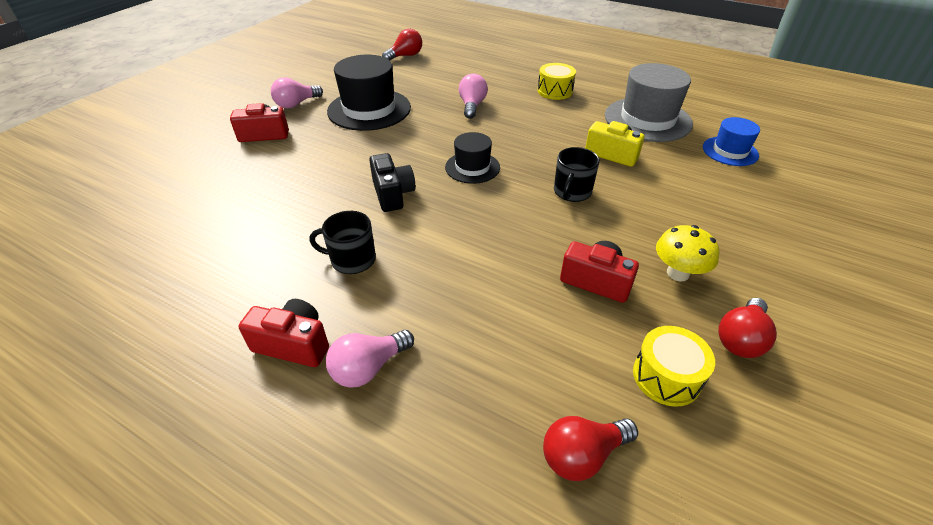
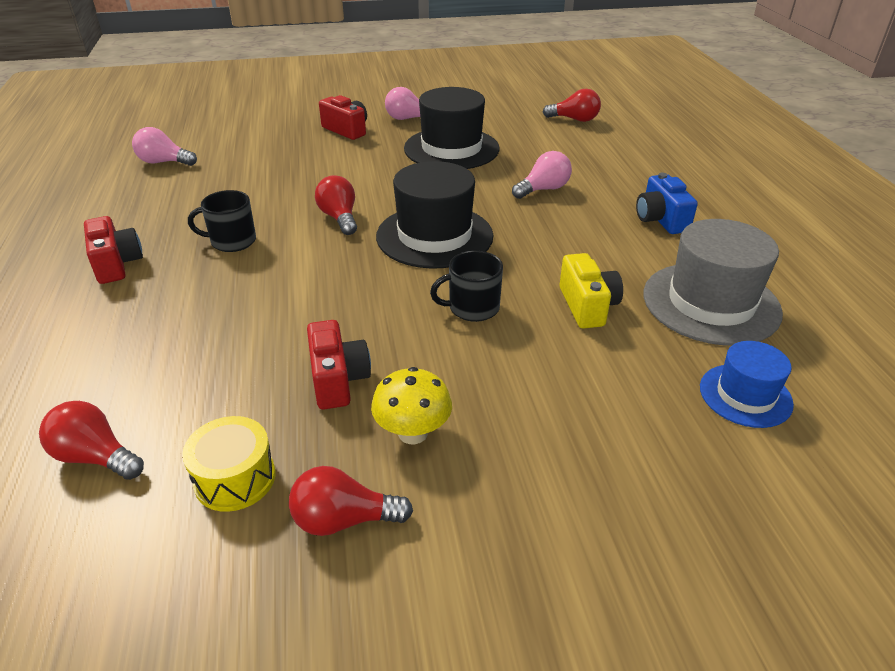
camera: 50 degrees right, 5 degrees down
black mug [309,211,376,274] -> black mug turned 60 degrees counterclockwise [188,190,256,252]
pink light bulb [326,330,414,388] -> pink light bulb moved to [132,127,197,166]
black camera [369,153,416,212] -> red light bulb [315,175,357,235]
black hat [445,132,500,184] -> black hat [376,161,494,269], size x1.76
yellow drum [538,63,576,100] -> blue camera [636,173,698,234]

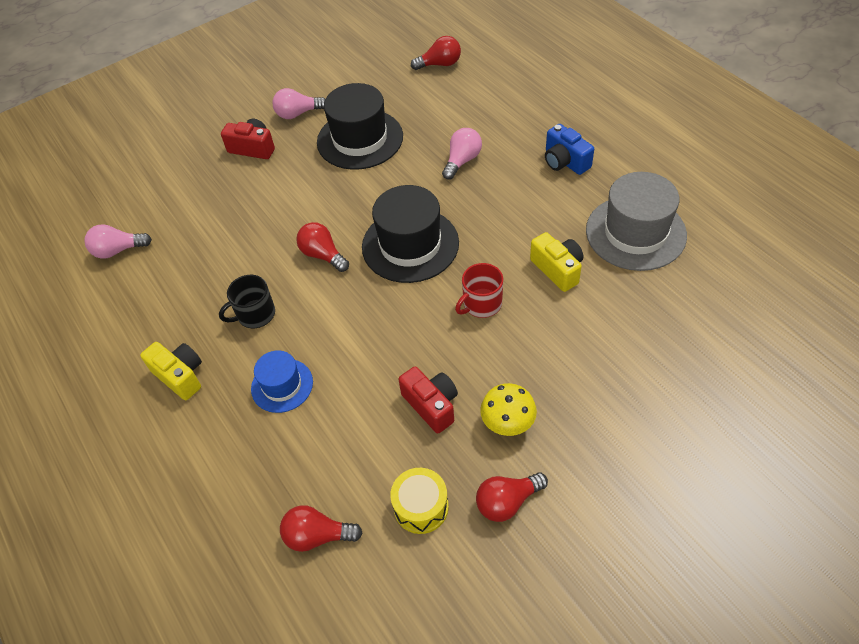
camera: 20 degrees left, 15 degrees up
red camera [84,216,143,284] -> yellow camera [140,342,202,400]
black mug [430,251,503,322] -> red mug [455,263,503,318]
blue hat [700,341,794,428] -> blue hat moved to [251,350,313,413]

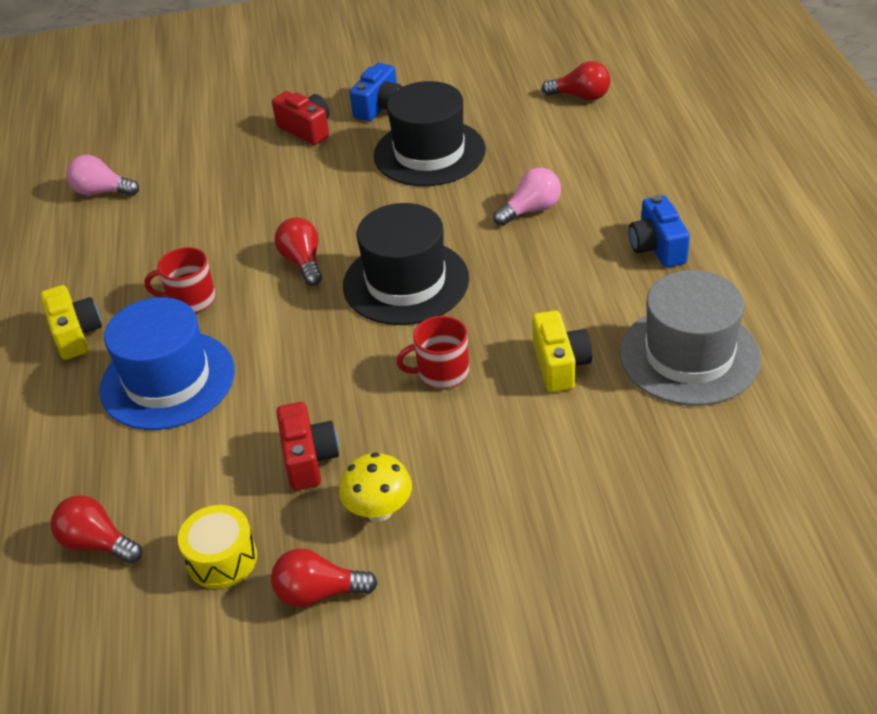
camera: 25 degrees right, 10 degrees down
black mug [219,275,275,328] -> red mug [144,247,216,313]
blue hat [251,350,313,413] -> blue hat [99,297,235,430], size x1.76
pink light bulb [273,88,325,119] -> blue camera [350,63,403,121]

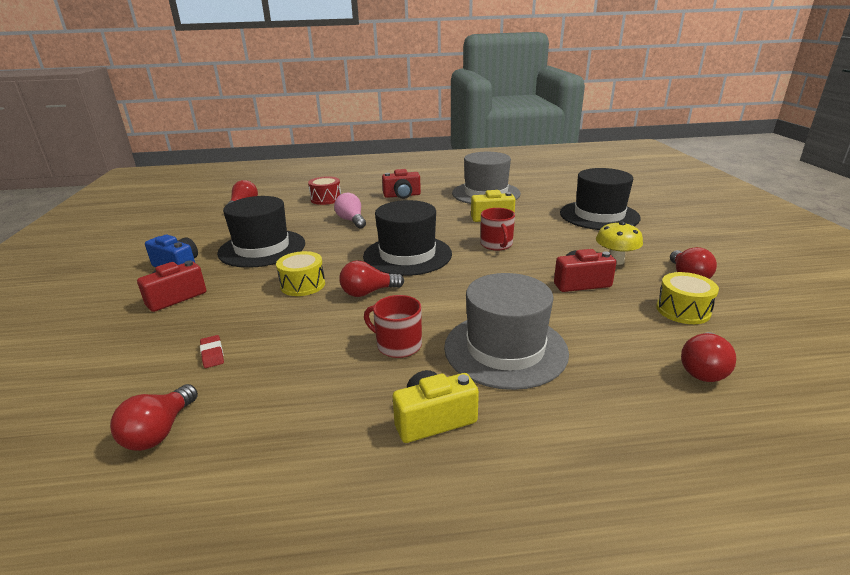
camera: 90 degrees left, 15 degrees down
pink light bulb [67,155,139,196] -> red light bulb [110,384,198,451]
blue hat [99,297,235,430] -> grey hat [444,273,569,390]
red mug [144,247,216,313] -> red mug turned 120 degrees clockwise [364,295,422,358]
blue camera [629,195,690,267] -> red camera [382,169,421,199]
none -> red eraser [200,335,224,368]
none -> yellow drum [276,251,325,296]
none -> red drum [308,176,341,205]
none -> black hat [560,168,641,230]

